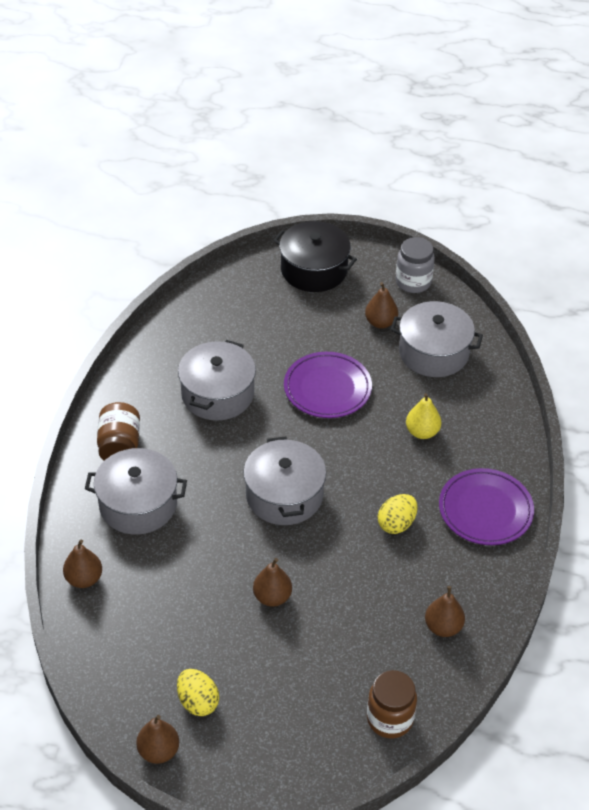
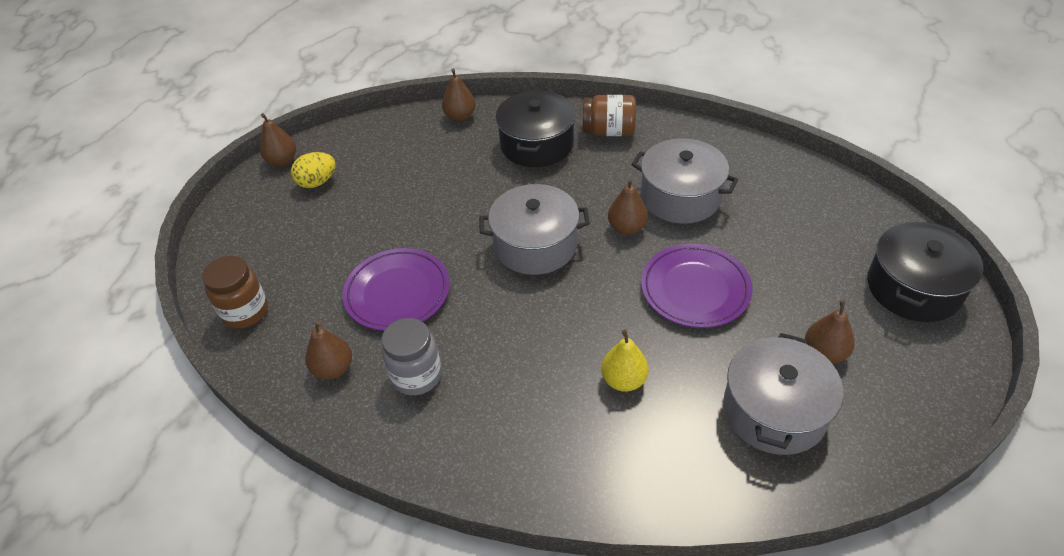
camera: 100 degrees right, 0 degrees up
grey pot [85,448,187,535] -> black pot [495,90,575,167]
brown pear [253,558,292,607] -> brown pear moved to [608,179,648,235]
yellow egg [378,494,417,534] -> none
grey jar [396,237,435,293] -> grey jar moved to [381,318,442,396]
purple plate [439,468,534,545] -> purple plate moved to [343,248,450,331]

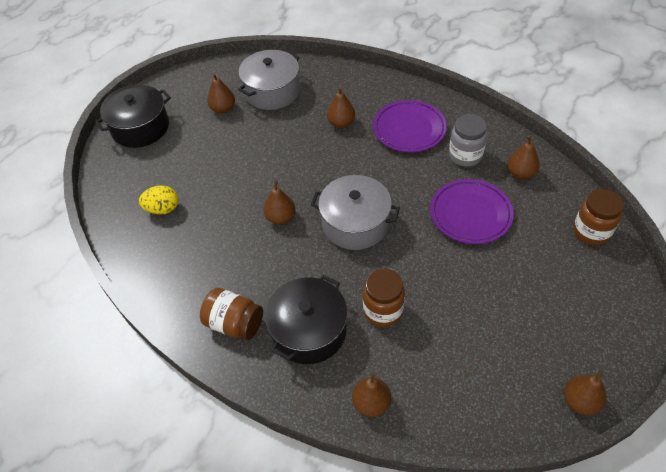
camera: 160 degrees left, 5 degrees up
yellow egg [291,152,336,188] -> yellow egg moved to [139,185,178,214]
yellow pear [601,329,649,392] -> brown pear [327,87,355,128]
grey pot [632,138,738,224] -> none
purple plate [641,244,753,328] -> purple plate moved to [373,100,447,153]
none -> brown jar [363,269,405,327]

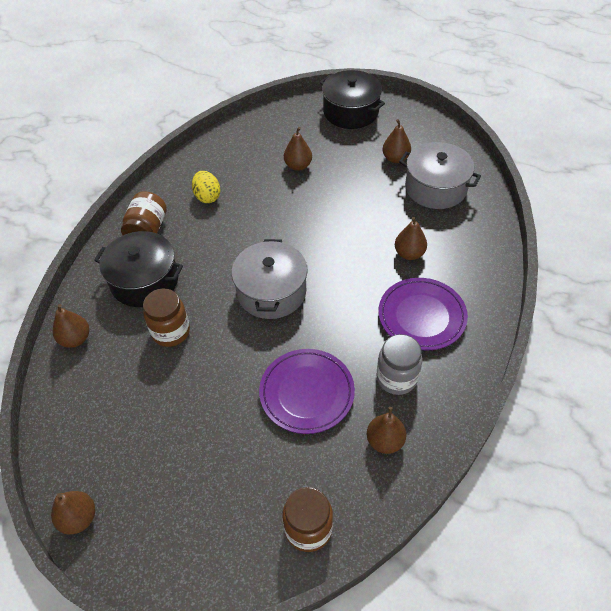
camera: 75 degrees right, 0 degrees up
yellow egg [139,185,178,214] -> yellow egg moved to [192,171,221,203]
brown pear [263,180,295,225] -> brown pear moved to [284,127,312,171]

